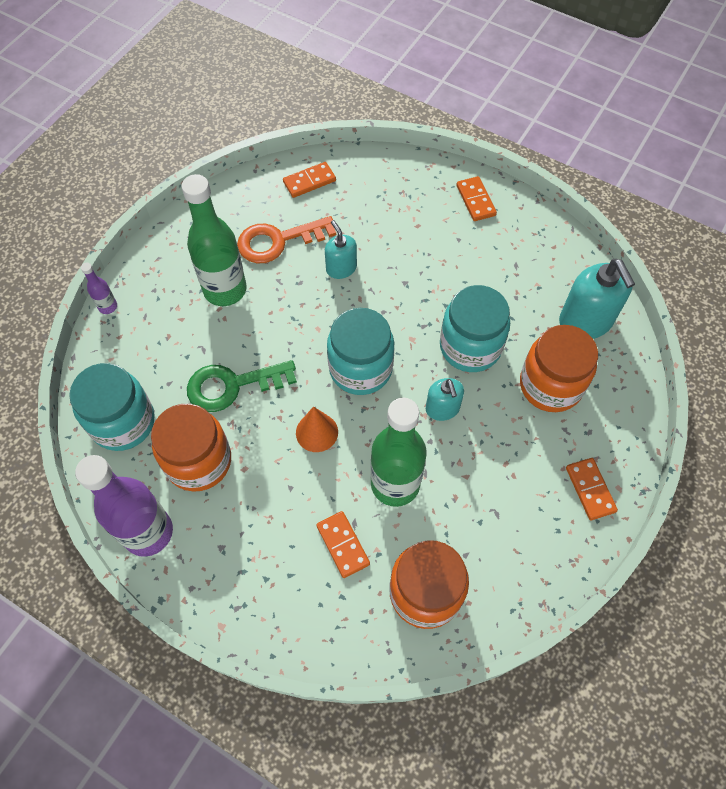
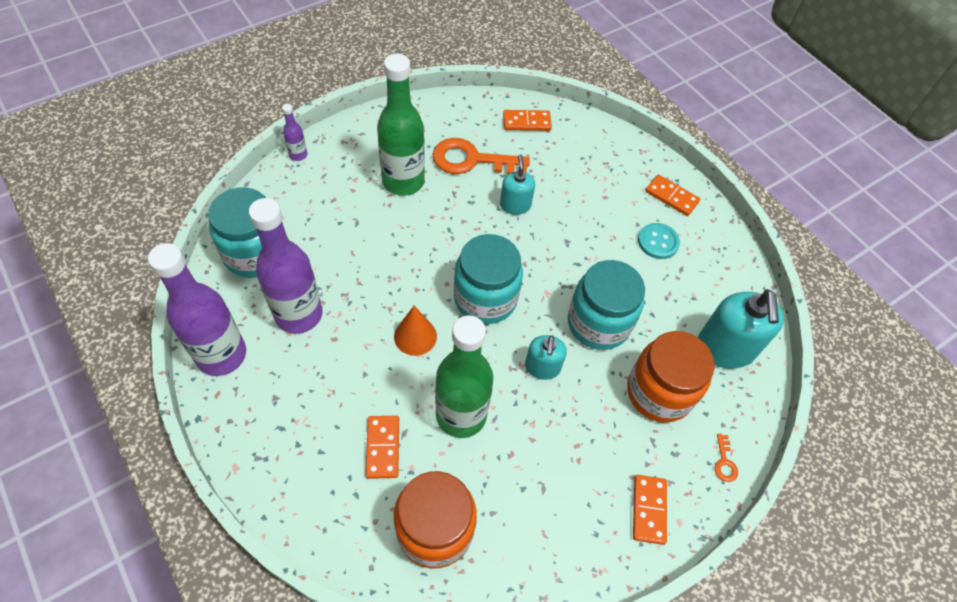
camera: 20 degrees right, 5 degrees down
orange jar [151,404,231,492] -> purple bottle [249,198,322,334]
green key [187,360,297,412] -> none
orange domino [456,176,497,221] -> orange domino turned 60 degrees counterclockwise [645,174,700,216]
none -> turquoise button [638,223,680,259]
none -> orange key [714,434,738,482]

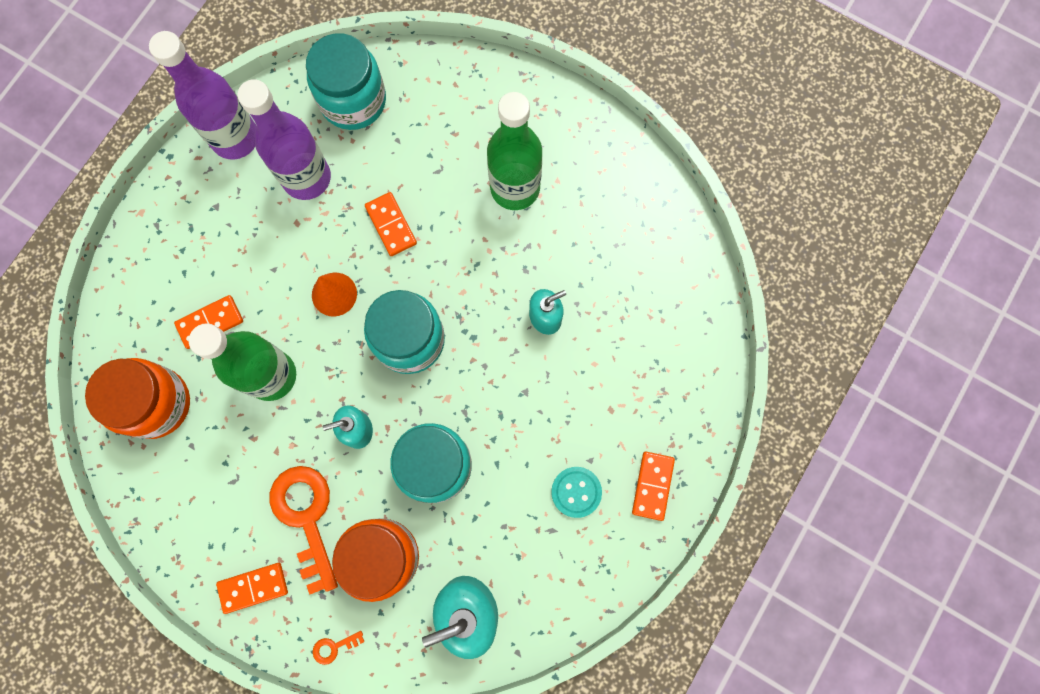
camera: 70 degrees right, 20 degrees up
purple bottle [282,104,307,161] -> none
orange key [432,138,530,175] -> orange key moved to [269,466,338,595]
orange domino [503,110,552,131] -> orange domino moved to [365,192,417,256]

